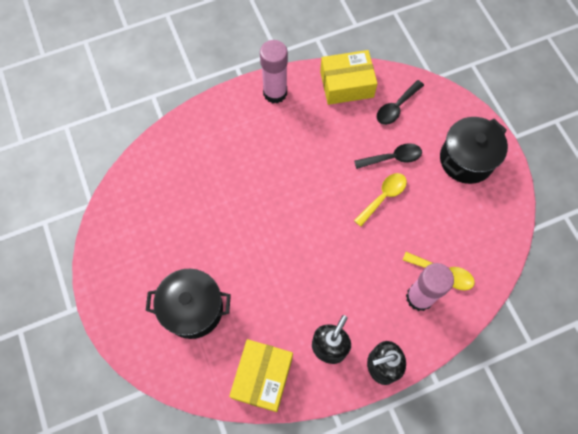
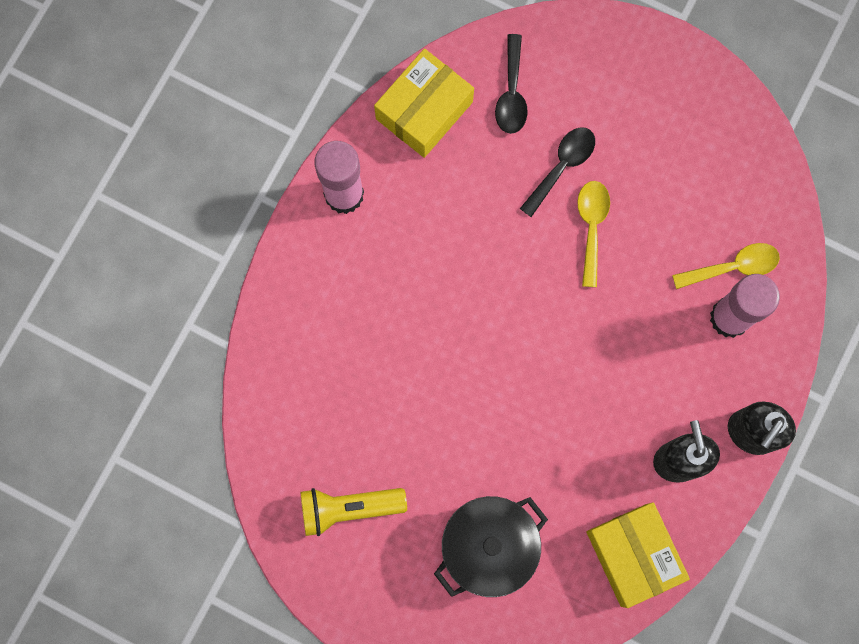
camera: 40 degrees left, 10 degrees up
black pot [440,117,508,184] -> none
none -> yellow flashlight [301,488,407,536]

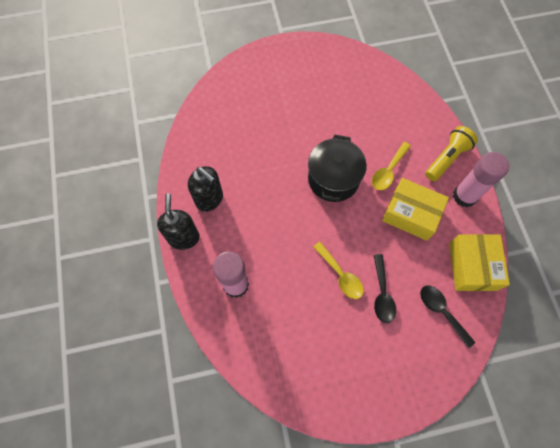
camera: 140 degrees right, 10 degrees down
yellow flashlight [301,488,407,536] -> yellow flashlight moved to [425,126,478,181]
black pot [434,496,548,597] -> black pot moved to [308,135,367,202]
yellow box [587,502,690,608] -> yellow box moved to [382,178,449,241]
yellow spoon [672,243,780,289] -> yellow spoon moved to [372,142,411,190]

